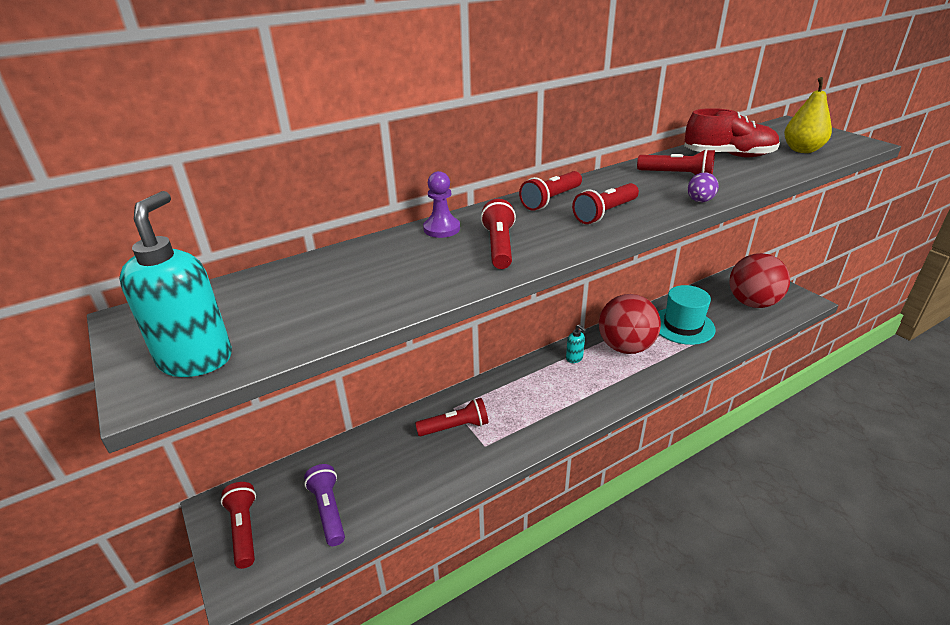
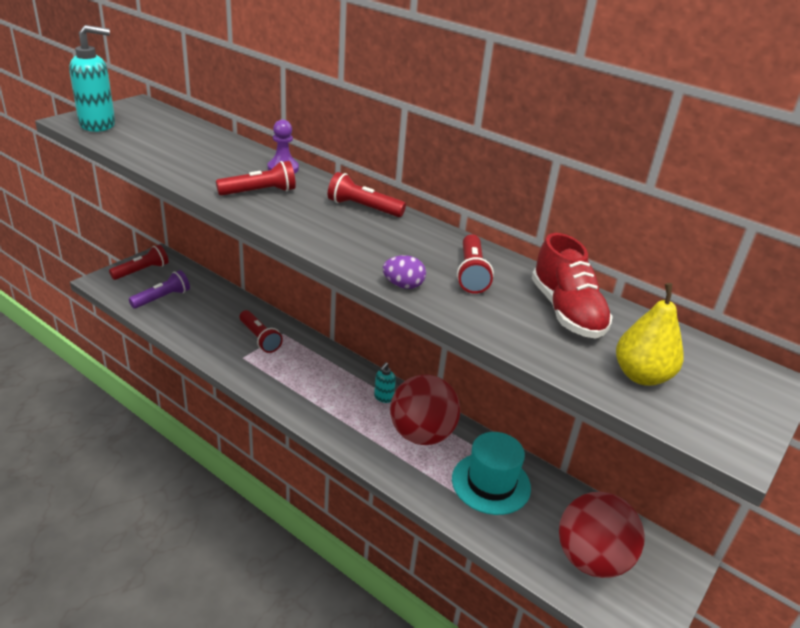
camera: 65 degrees right, 0 degrees up
red flashlight [572,183,639,224] -> none

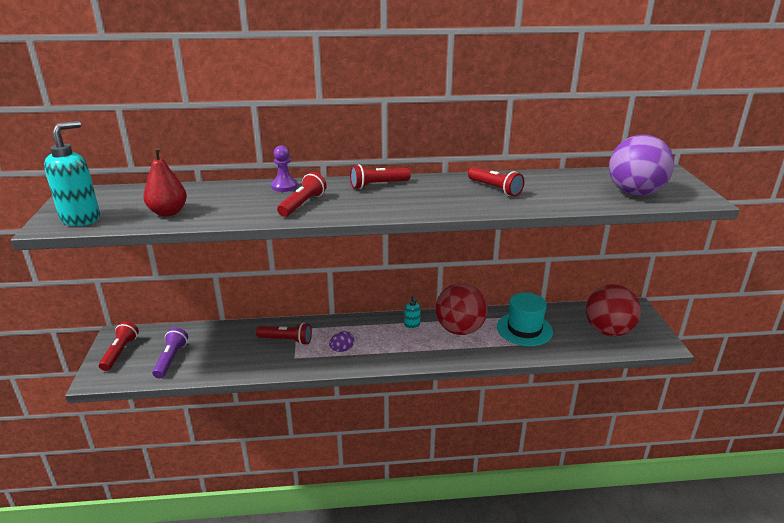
camera: 40 degrees left, 5 degrees down
purple egg [383,255,426,289] -> purple egg moved to [329,331,354,352]
red shoe [532,233,613,339] -> none
yellow pear [616,283,683,386] -> purple ball [609,135,674,196]
none -> red pear [143,148,187,216]

